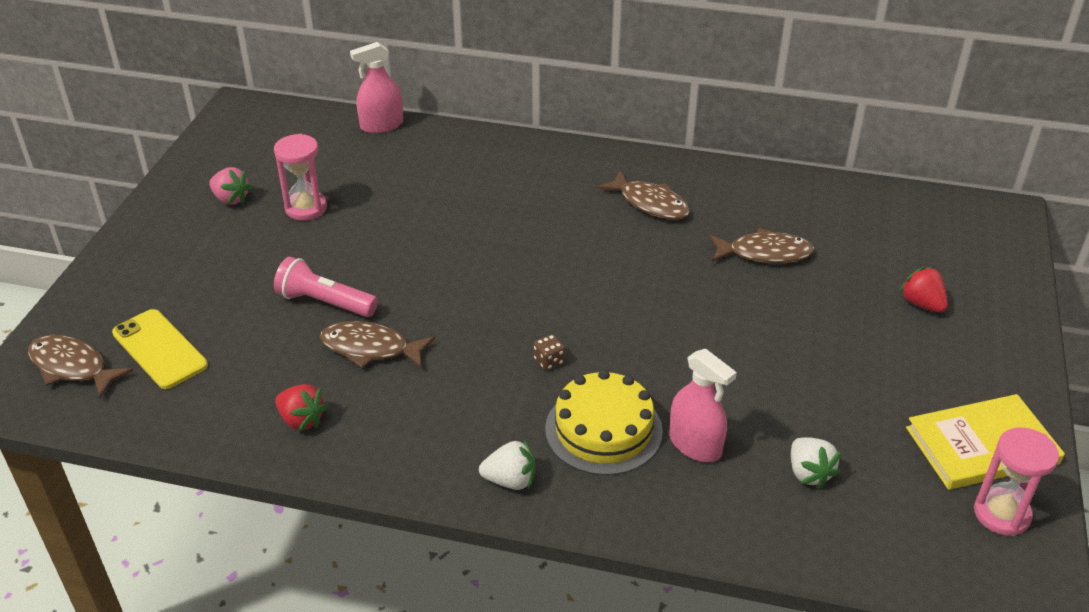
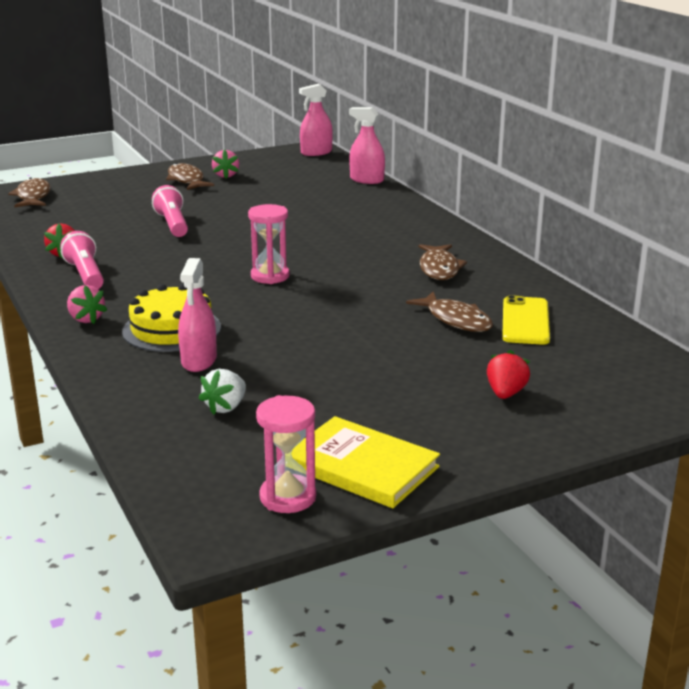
camera: 50 degrees right, 15 degrees down
yellow phone [112,309,208,389] -> yellow phone moved to [502,295,550,345]
pink hourglass [274,134,327,221] -> pink hourglass moved to [248,204,290,284]
brown fish [320,321,435,369] -> brown fish moved to [166,163,214,190]
white strawberry [479,440,536,490] -> pink strawberry [67,285,107,324]
brown dice [534,334,565,370] -> none
none -> pink flashlight [60,231,104,289]
none -> pink spray bottle [299,84,333,156]

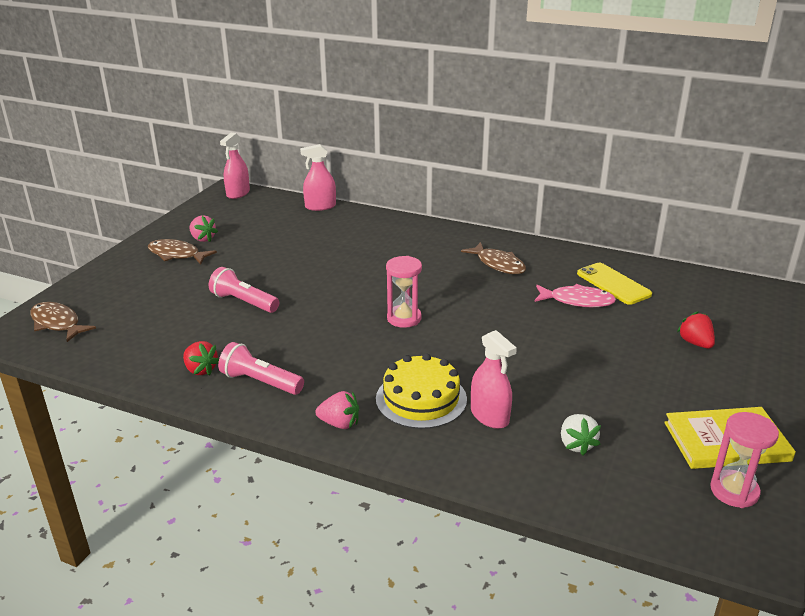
camera: 40 degrees left, 5 degrees up
brown fish [406,291,493,332] -> pink fish [535,284,616,307]

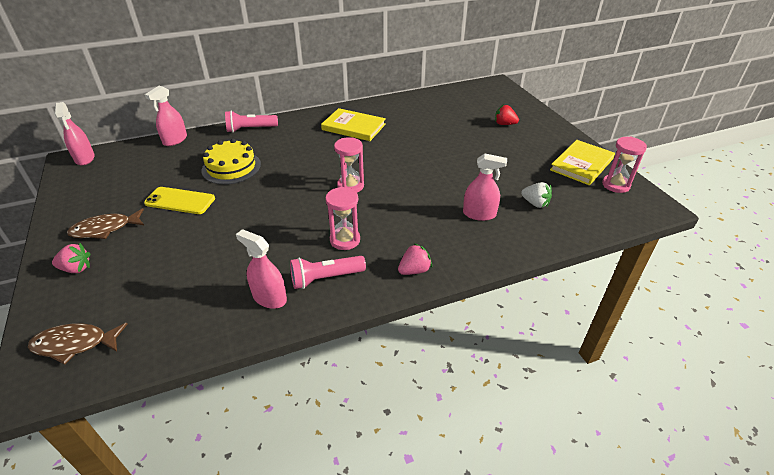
camera: 45 degrees left, 10 degrees up
red strawberry [183,341,219,376] -> pink spray bottle [236,229,287,309]
pink strawberry [189,215,218,242] -> pink strawberry moved to [52,243,90,273]
pink flashlight [209,267,279,313] -> pink flashlight moved to [225,111,278,133]
yellow cake [376,353,467,429] -> yellow cake moved to [201,139,261,185]
brown fish [461,242,526,274] -> yellow book [321,108,386,141]
pink fish [535,284,616,307] -> none
yellow phone [577,263,652,305] -> yellow phone moved to [144,187,215,214]
none -> pink hourglass [325,187,360,250]

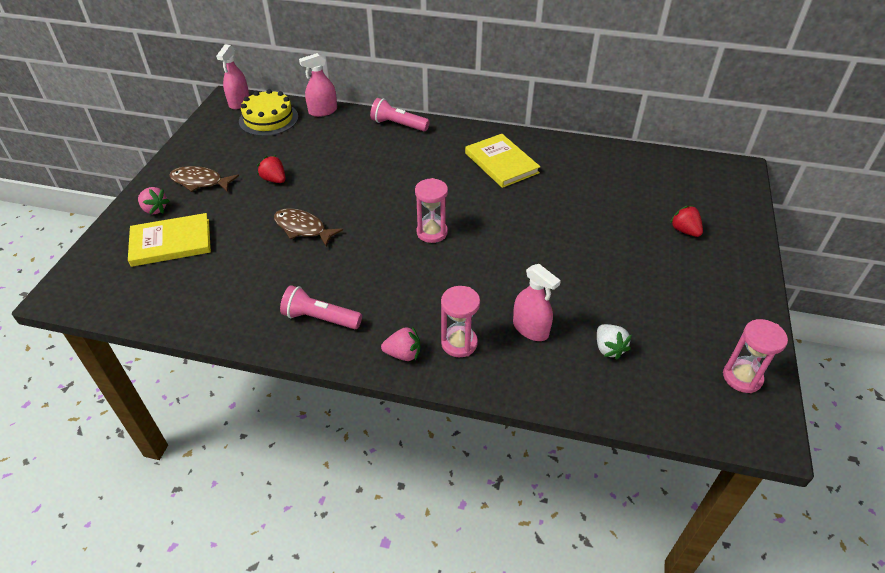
camera: 35 degrees right, 5 degrees up
brown fish [28,323,128,364] -> brown fish moved to [274,208,343,246]
yellow phone [144,187,215,214] -> red strawberry [257,155,286,183]
yellow cake [201,139,261,185] -> yellow cake moved to [239,89,298,136]
pink spray bottle [236,229,287,309] -> none
pink hourglass [325,187,360,250] -> pink hourglass moved to [441,286,480,357]
yellow book [550,140,615,185] -> yellow book moved to [128,213,211,267]

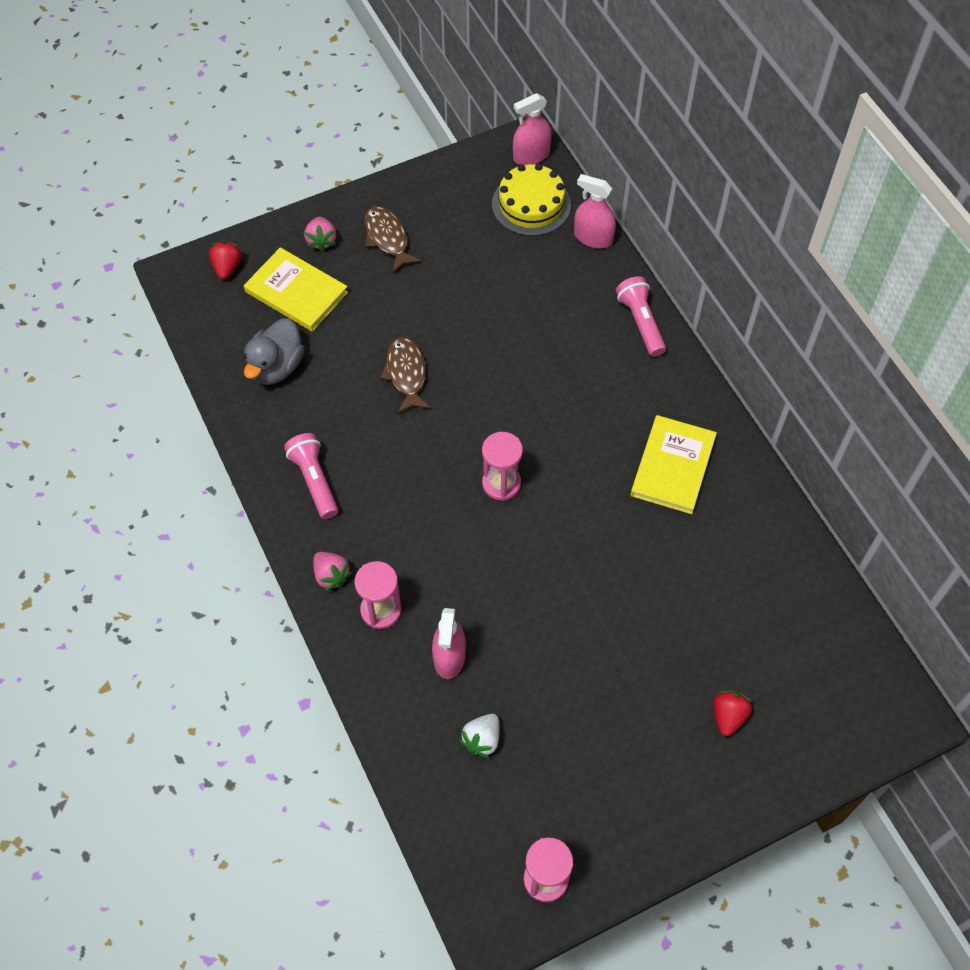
camera: 50 degrees right, 15 degrees up
red strawberry [257,155,286,183] -> red strawberry moved to [209,241,242,280]
none -> grey duck [244,318,304,385]

